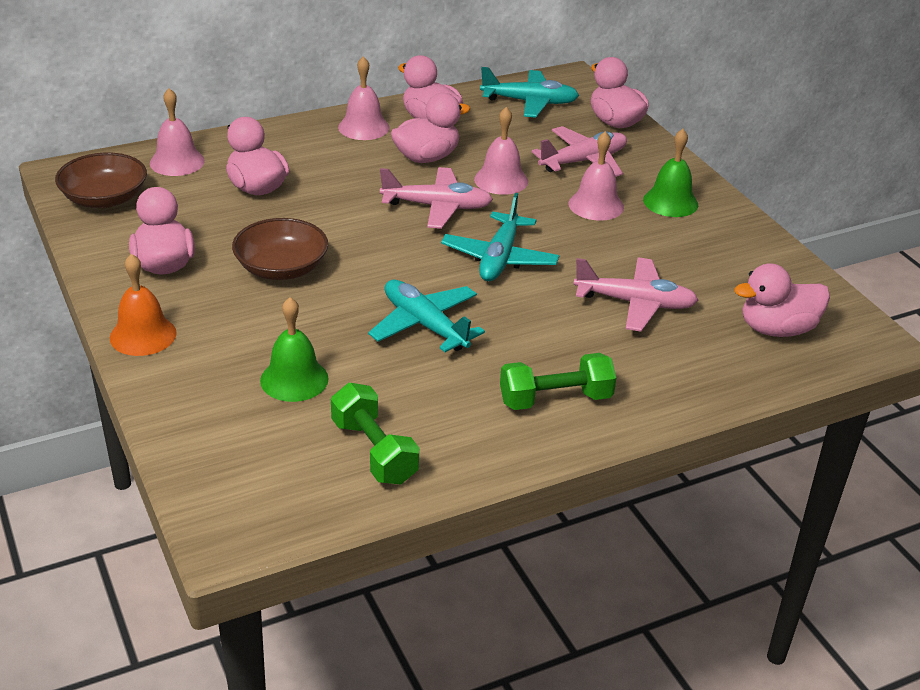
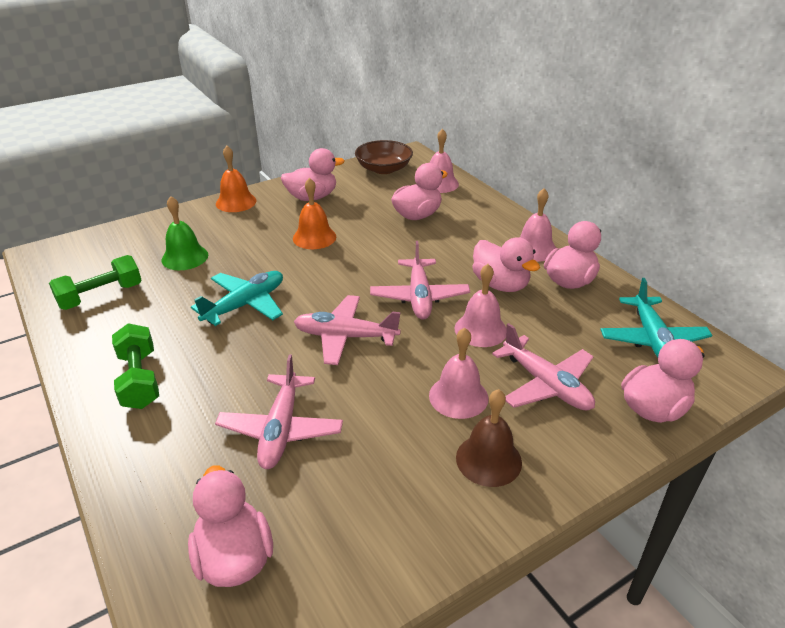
camera: 85 degrees right, 0 degrees up
brown bowl [232,218,328,280] -> orange bell [293,178,336,249]
turquoise plane [441,193,560,281] -> pink plane [294,295,401,365]
green bell [643,129,698,217] -> brown bell [456,389,522,487]

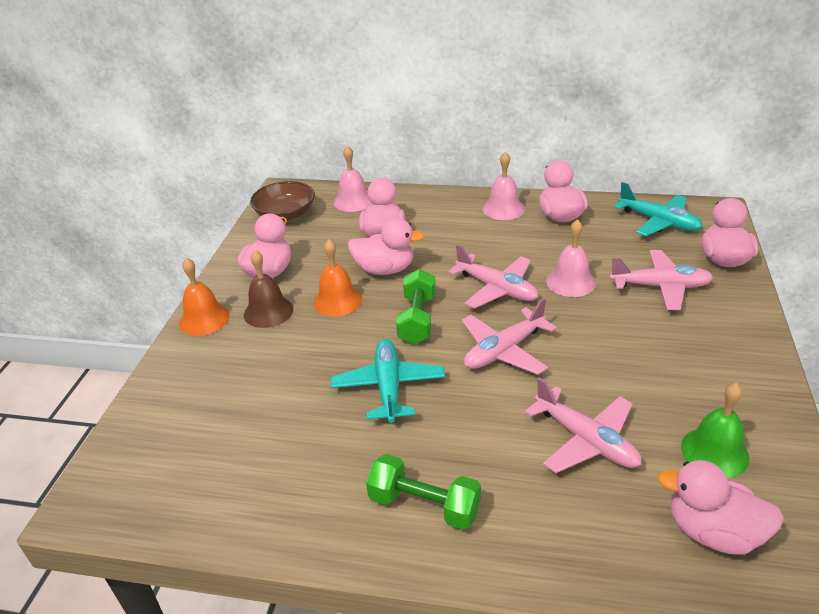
camera: 45 degrees left, 0 degrees up
green dumbbell [49,255,142,310] -> green dumbbell moved to [396,269,436,344]
green bell [161,196,208,270] -> green bell moved to [681,382,749,478]
pink bell [429,328,488,419] -> none
brown bell [456,389,522,487] -> brown bell moved to [244,250,293,328]
pink duck [472,237,540,292] -> pink duck moved to [348,218,425,275]

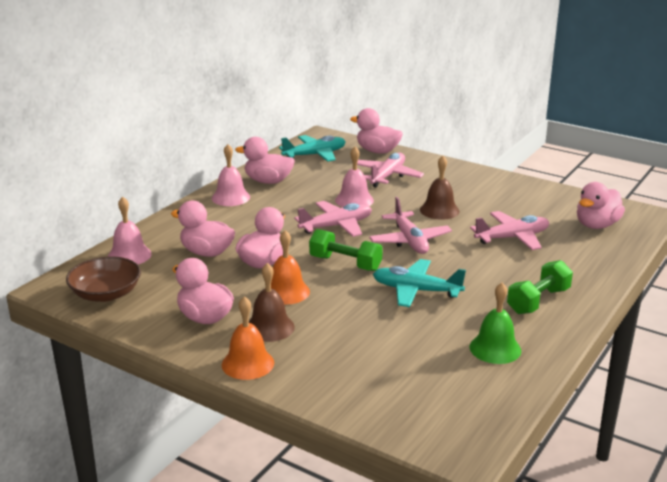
camera: 70 degrees left, 10 degrees down
green bell [681,382,749,478] -> green bell moved to [470,283,521,364]
none -> brown bell [420,156,460,220]

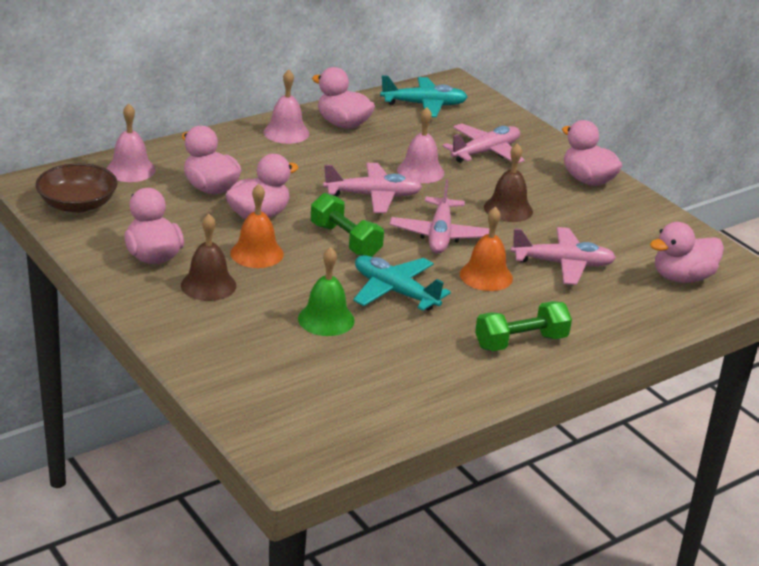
camera: 20 degrees right, 5 degrees up
orange bell [222,296,274,380] -> orange bell moved to [460,207,513,291]
pink duck [350,108,403,154] -> pink duck moved to [562,120,622,186]
green bell [470,283,521,364] -> green bell moved to [298,247,355,336]

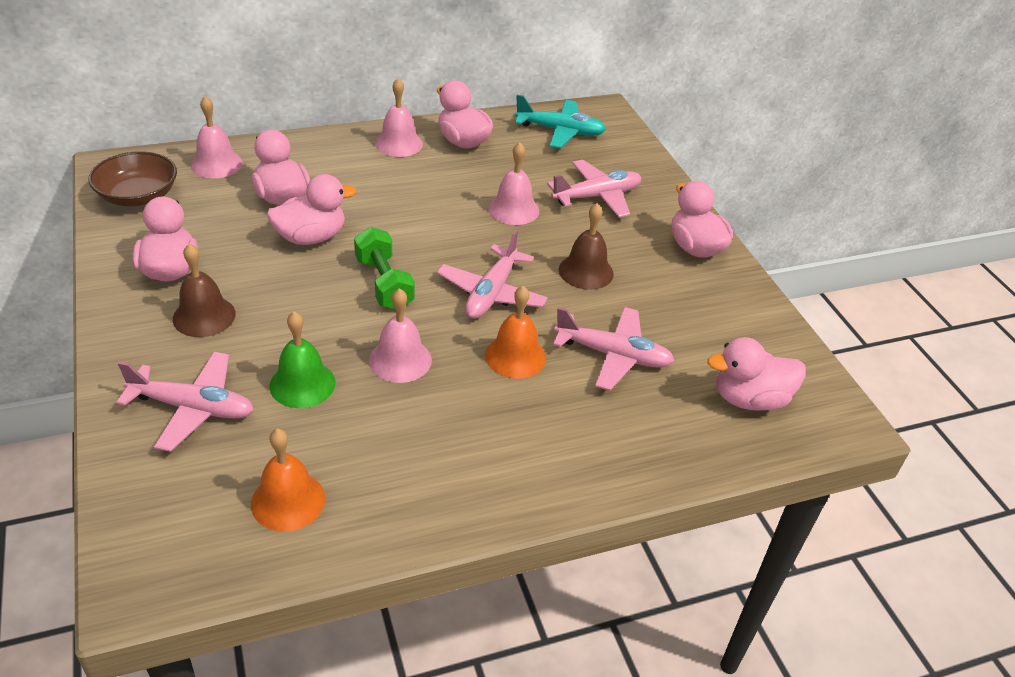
camera: 15 degrees right, 10 degrees up
orange bell [230,184,284,268] -> orange bell moved to [251,429,325,532]
pink plane [323,163,422,213] -> pink plane moved to [116,352,254,452]
turquoise plane [353,255,451,311] -> pink bell [369,288,432,383]
green dumbbell [475,301,572,351] -> none

